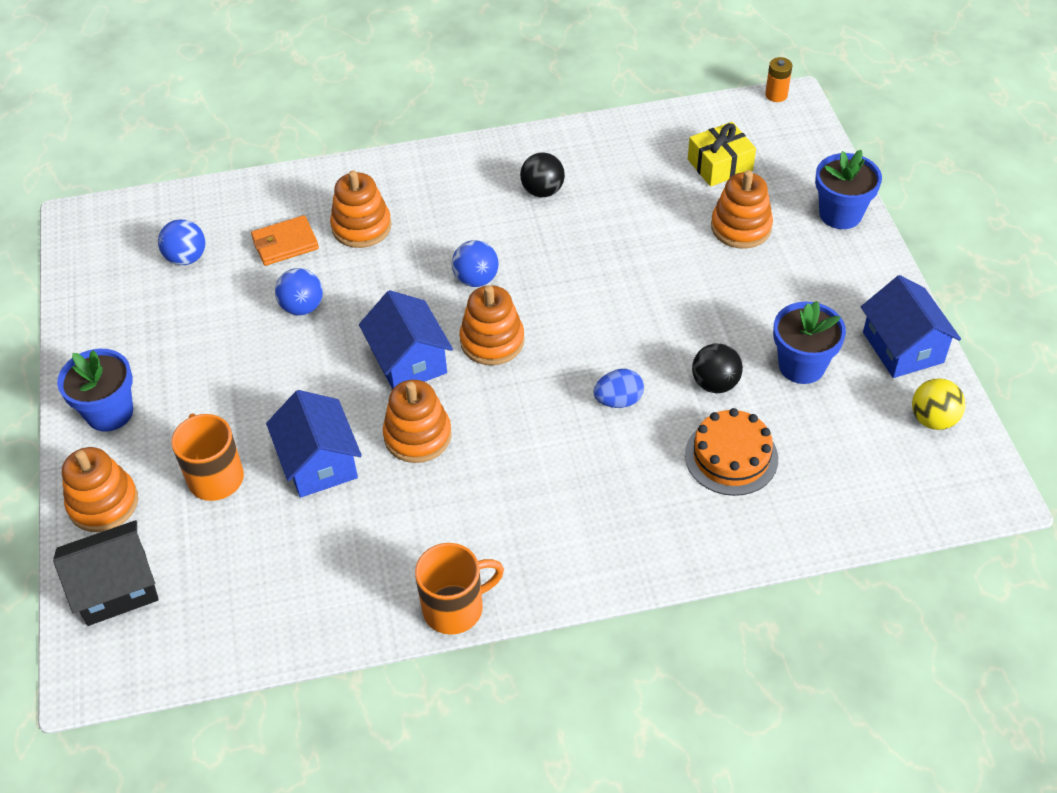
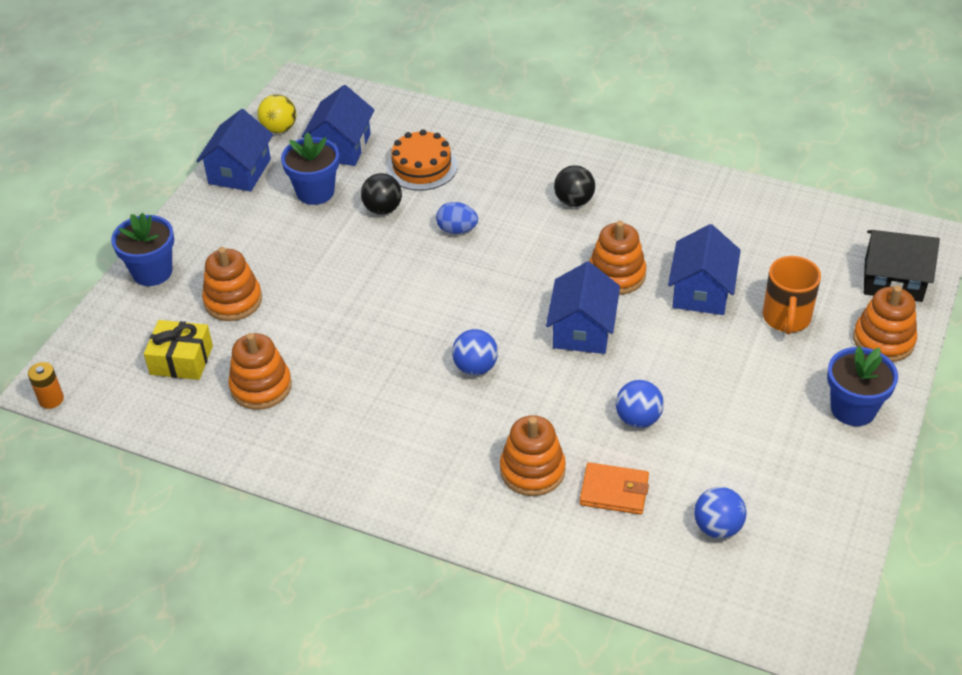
camera: 145 degrees left, 5 degrees down
orange mug [415,543,504,635] -> none
orange stacking toy [459,285,525,365] -> orange stacking toy moved to [228,333,292,410]
black ball [520,153,565,197] -> black ball moved to [554,165,595,207]
none -> blue house [302,85,374,166]

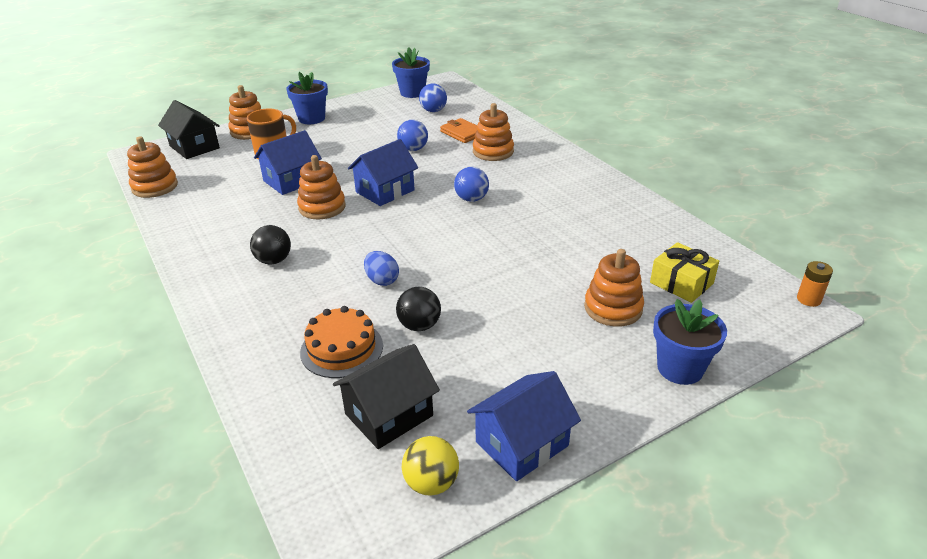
camera: 145 degrees left, 10 degrees down
orange stacking toy [228,333,292,410] -> orange stacking toy moved to [127,136,178,198]
blue flower pot [281,132,339,205] -> blue flower pot moved to [392,48,430,98]
blue house [302,85,374,166] -> black house [333,344,440,449]

